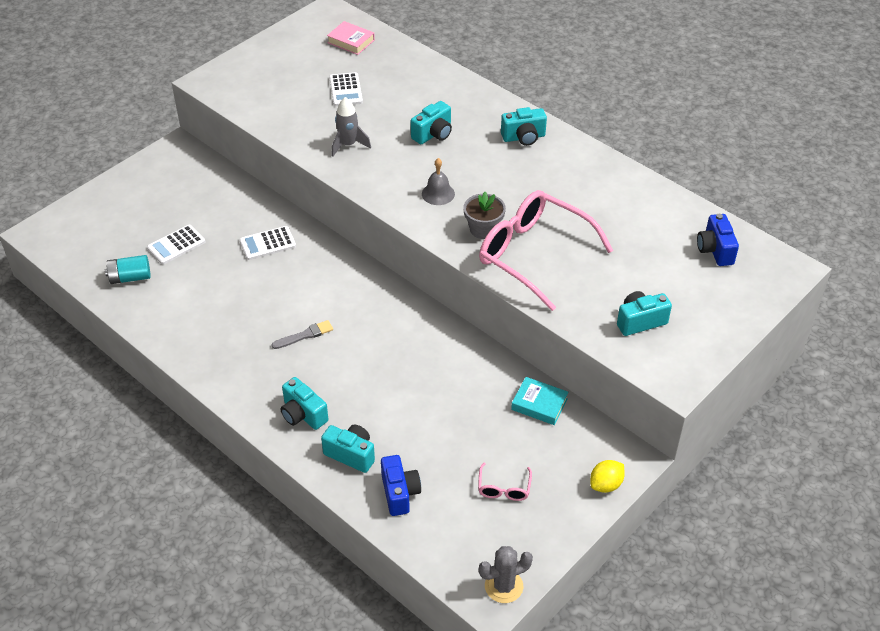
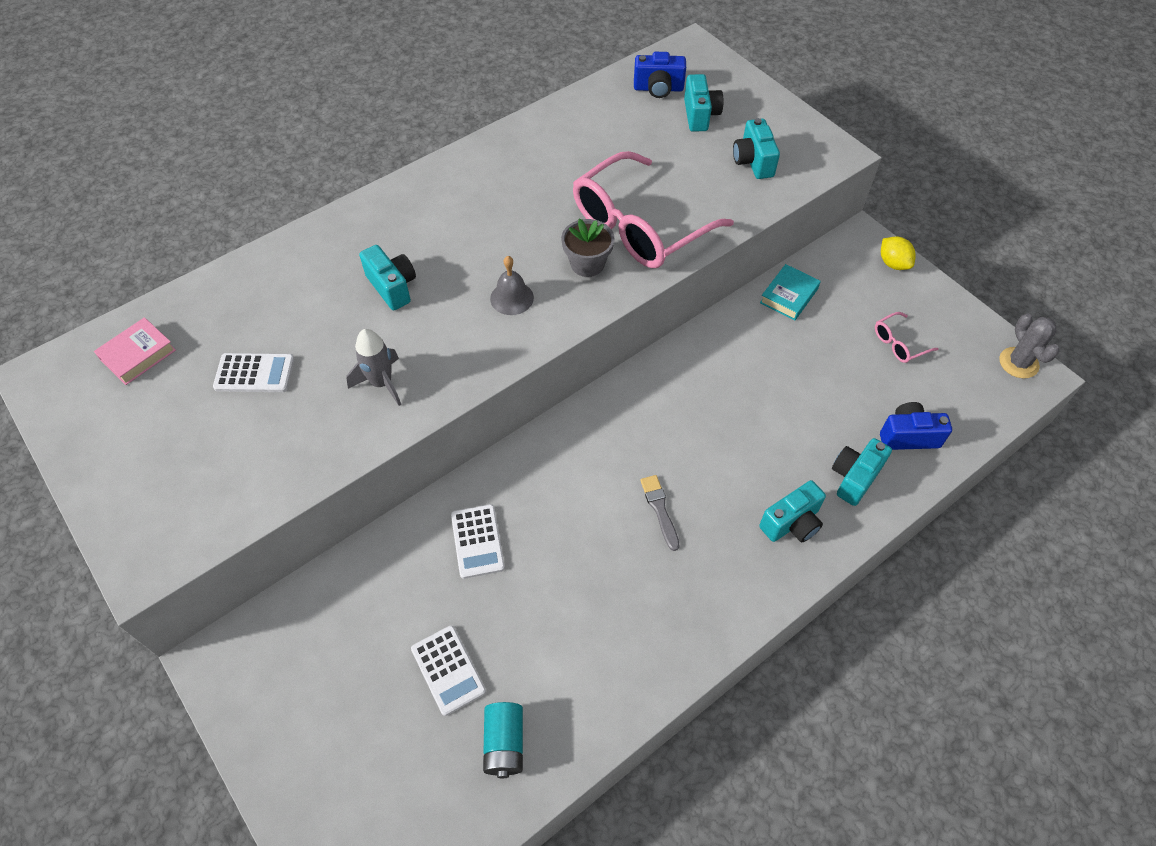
camera: 80 degrees left, 10 degrees up
pink glasses [478,463,532,501] -> pink glasses turned 135 degrees clockwise [875,312,938,363]
turquoise camera [501,107,547,146] -> turquoise camera moved to [684,74,723,132]

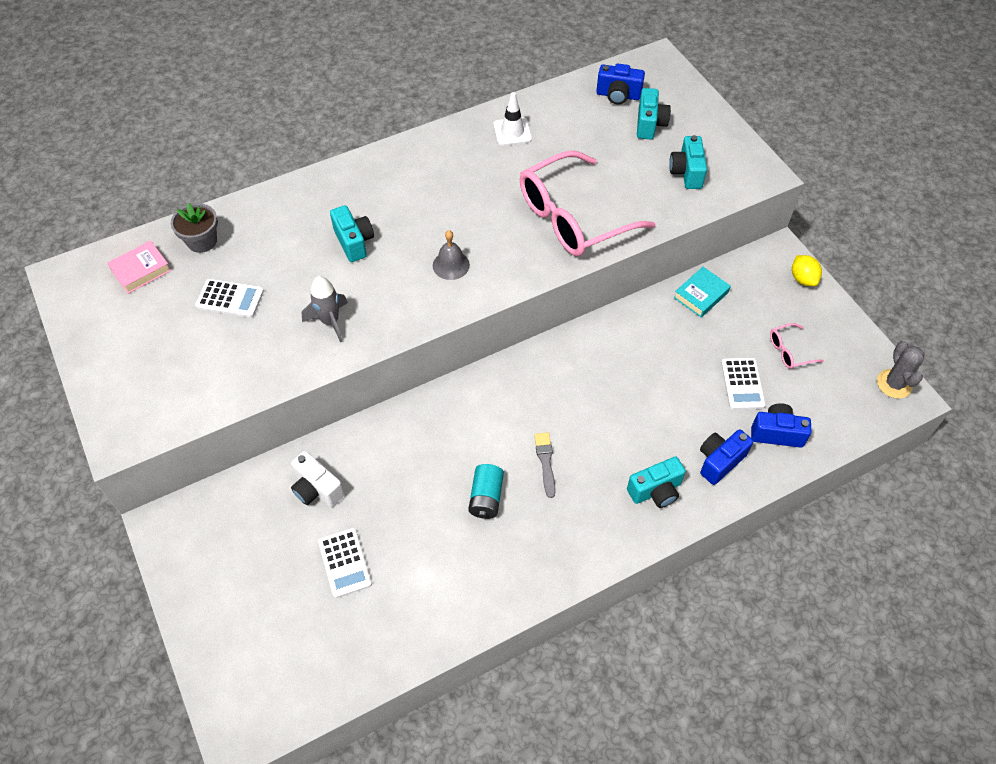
camera: 10 degrees right, 0 degrees up
white calculator [451,504,505,579] -> white calculator moved to [721,358,766,410]
turquoise battery [483,702,523,778] -> turquoise battery moved to [468,464,504,519]
grey flower pot [561,218,615,277] -> grey flower pot moved to [171,203,218,253]
turquoise camera [832,438,892,506] -> blue camera [700,429,753,485]
none -> white camera [291,451,344,507]
none -> white traffic cone [493,92,532,146]

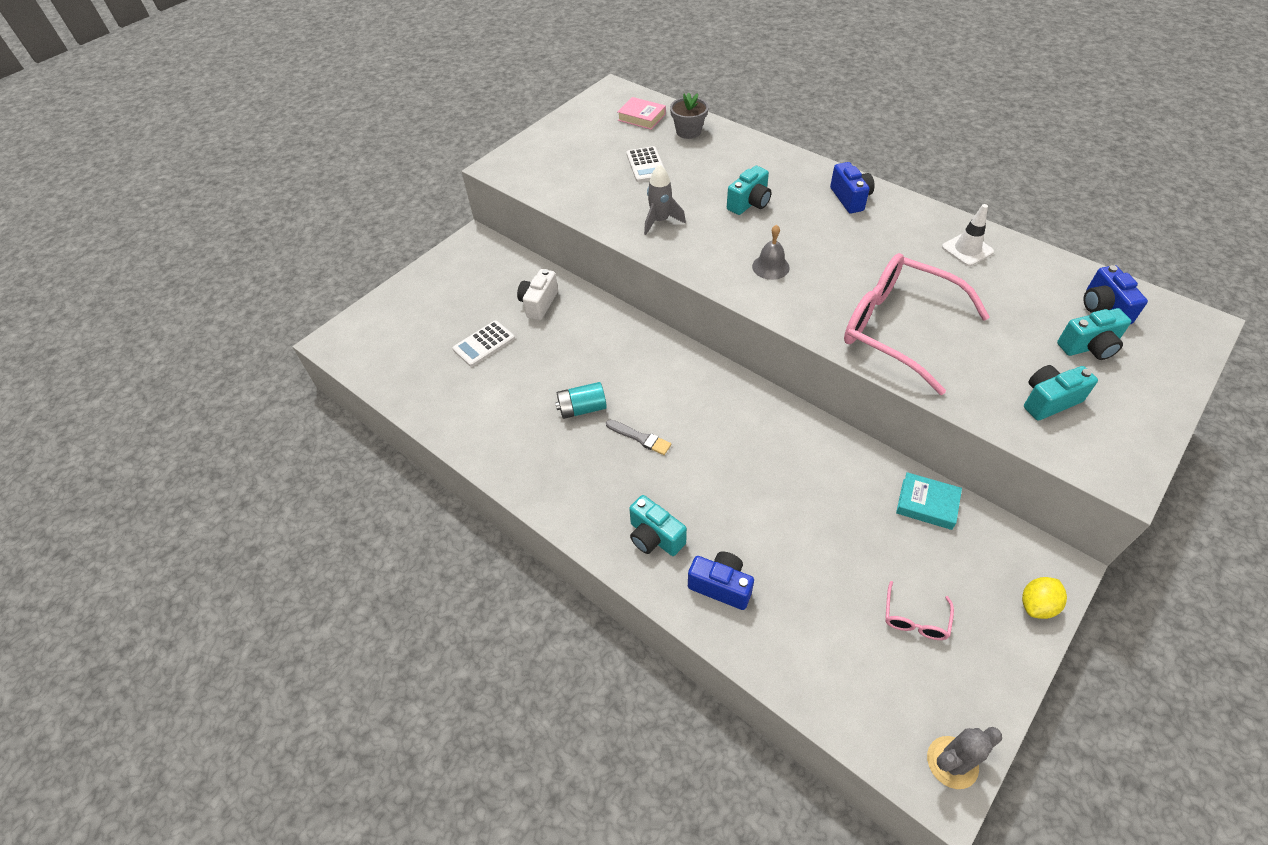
camera: 70 degrees right, 5 degrees down
grey brush [534,432,556,498] -> grey brush turned 60 degrees clockwise [606,420,671,455]
white calculator [721,358,766,410] -> none
blue camera [751,403,812,448] -> blue camera moved to [830,162,875,213]
pink glasses [770,323,824,369] -> pink glasses turned 120 degrees counterclockwise [885,581,954,640]

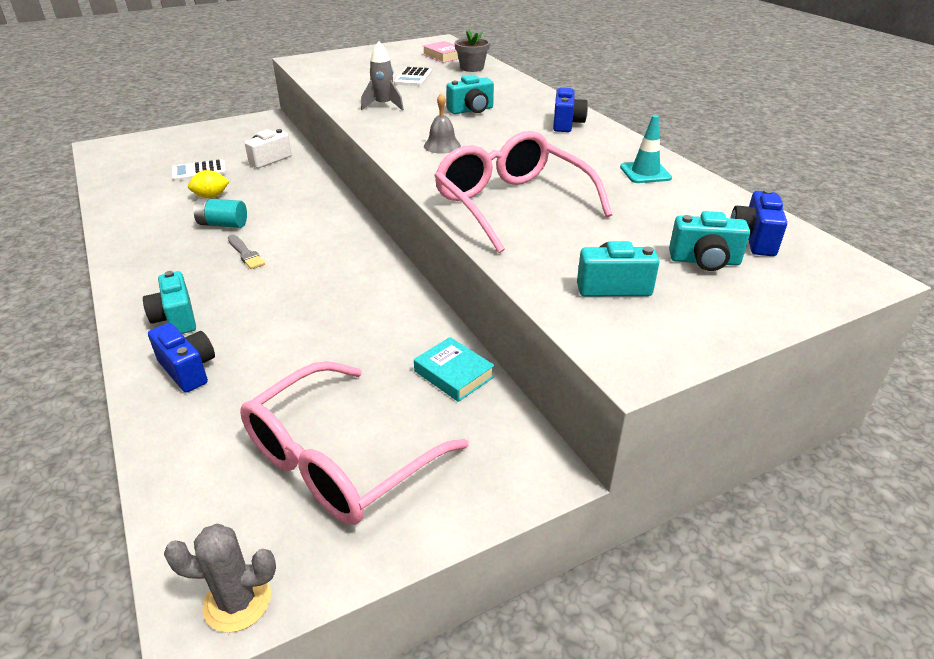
camera: 20 degrees right, 15 degrees down
pink glasses [885,581,954,640] -> pink glasses [240,361,469,525], size x2.42
white traffic cone [942,204,994,266] -> turquoise traffic cone [620,115,672,183]
yellow lemon [1022,577,1067,619] -> yellow lemon moved to [188,170,229,198]

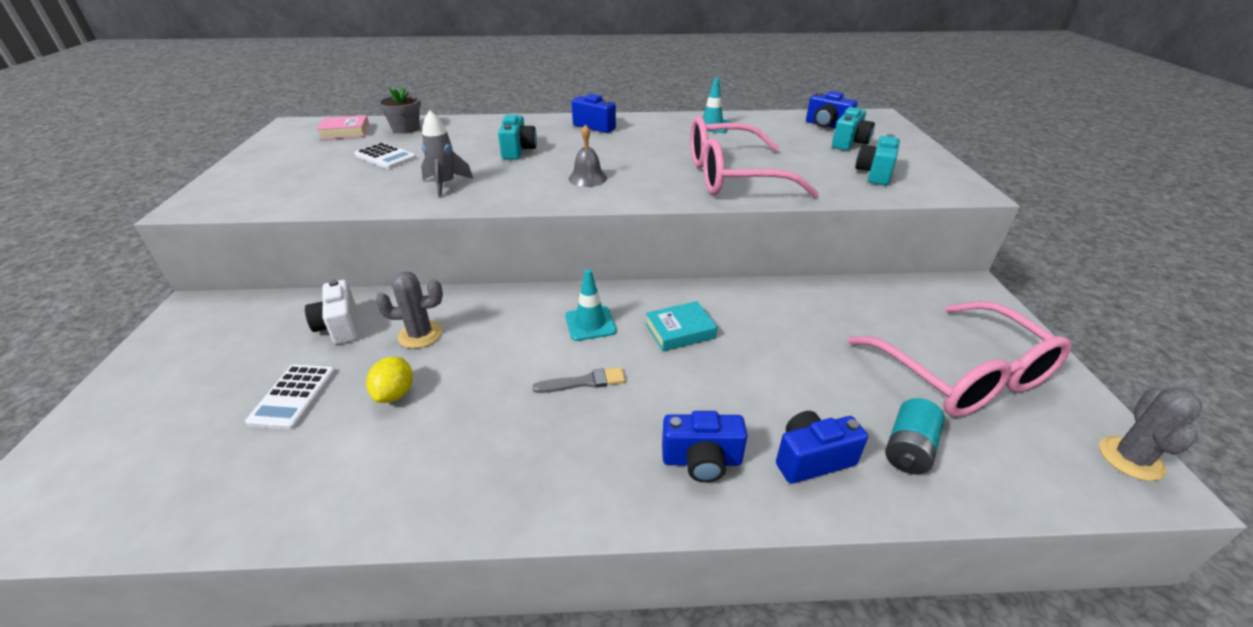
camera: 65 degrees left, 0 degrees up
turquoise camera [143,271,196,334] -> blue camera [662,411,748,482]
turquoise battery [194,198,247,228] -> turquoise battery moved to [885,398,945,474]
turquoise book [414,337,495,402] -> turquoise book moved to [645,301,717,351]
none -> grey cactus [375,272,443,348]
none -> turquoise traffic cone [565,269,617,341]

